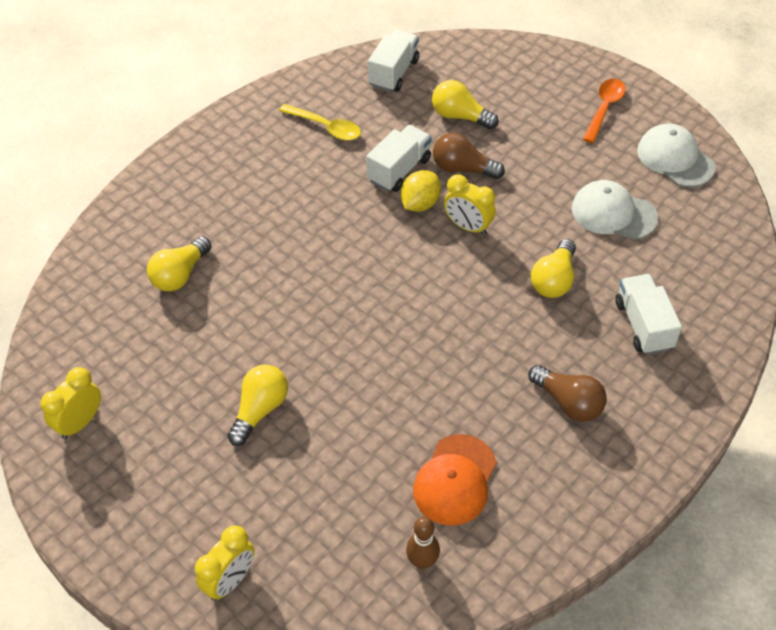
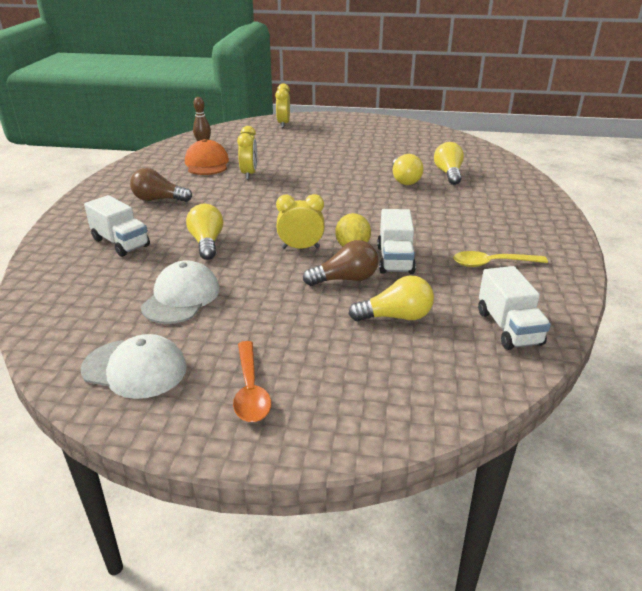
camera: 145 degrees right, 20 degrees down
yellow clock [40,367,101,439] -> yellow clock moved to [237,126,257,179]
yellow light bulb [227,364,288,446] -> yellow light bulb moved to [392,154,424,185]
white cap [572,180,658,240] -> white cap turned 60 degrees counterclockwise [141,260,220,324]

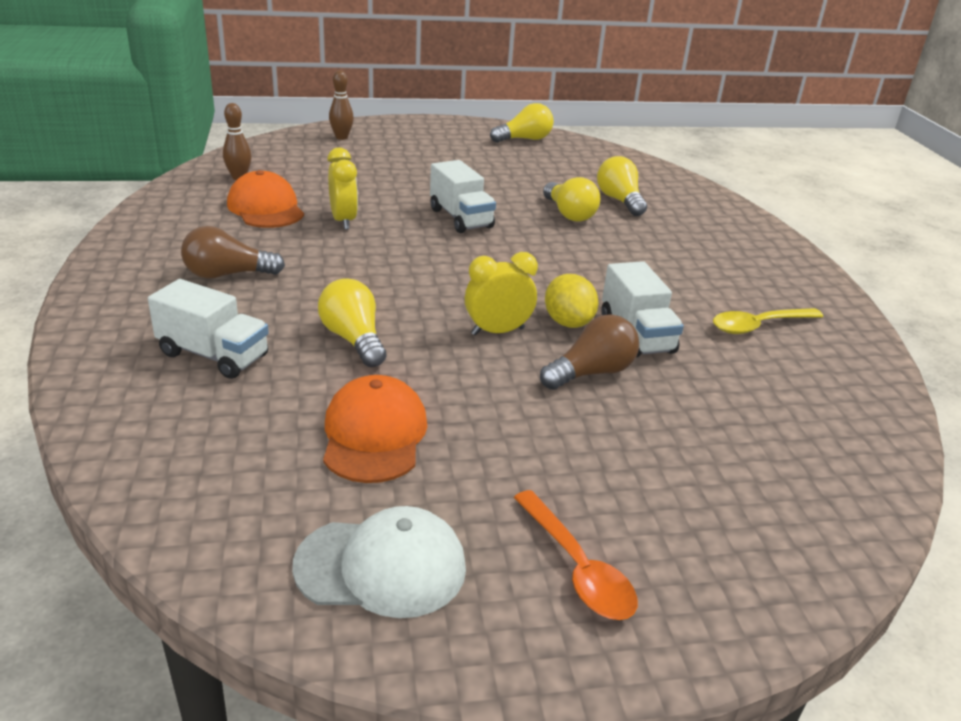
camera: 20 degrees left, 0 degrees up
white cap [141,260,220,324] -> orange cap [323,375,427,483]
yellow clock [275,83,290,128] -> brown bowling pin [329,70,354,140]
yellow light bulb [349,275,434,321] -> yellow light bulb moved to [490,103,554,143]
white truck [478,266,551,350] -> white truck moved to [430,160,496,233]

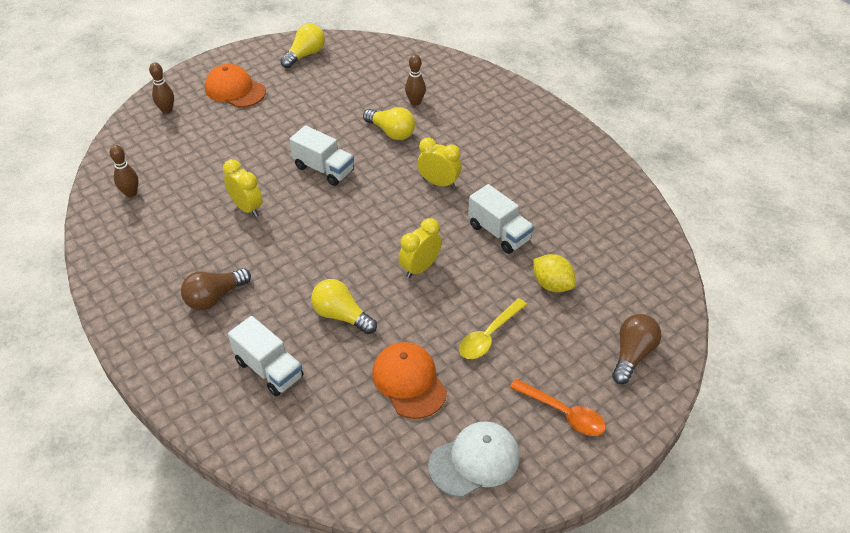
camera: 25 degrees left, 15 degrees up
white truck [148,279,269,379] -> white truck turned 45 degrees clockwise [228,316,304,397]
orange cap [227,170,304,228] -> orange cap moved to [205,64,266,108]
brown light bulb [540,314,639,390] -> brown light bulb moved to [612,314,661,384]
yellow lemon [545,274,598,328] -> yellow lemon moved to [533,254,576,292]
yellow light bulb [597,156,647,216] -> brown bowling pin [405,55,426,106]
yellow spoon [713,308,823,334] -> yellow spoon moved to [459,298,527,359]
none -> yellow clock [417,138,461,188]

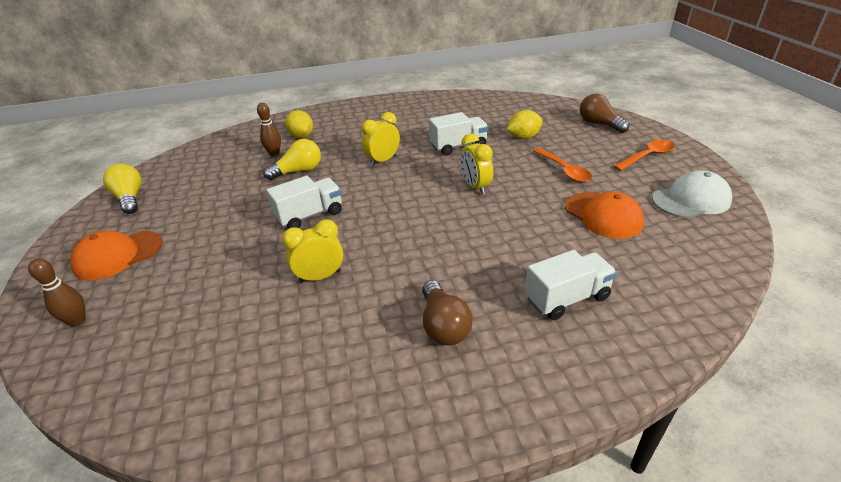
camera: 65 degrees left, 10 degrees down
brown bowling pin [110,145,139,198] -> none
yellow light bulb [311,279,377,334] -> none
orange cap [372,342,447,419] -> orange cap turned 120 degrees counterclockwise [565,192,644,239]
white cap [428,421,520,497] -> white cap turned 75 degrees clockwise [652,170,732,218]
yellow spoon [459,298,527,359] -> orange spoon [533,148,592,182]
none -> yellow lemon [285,110,313,138]

